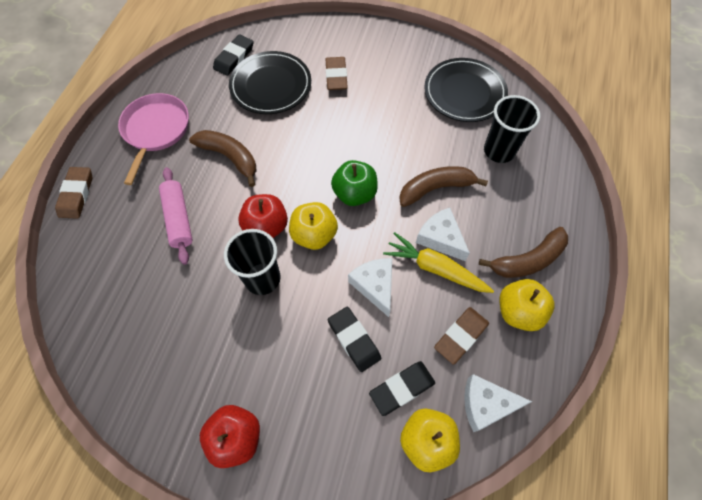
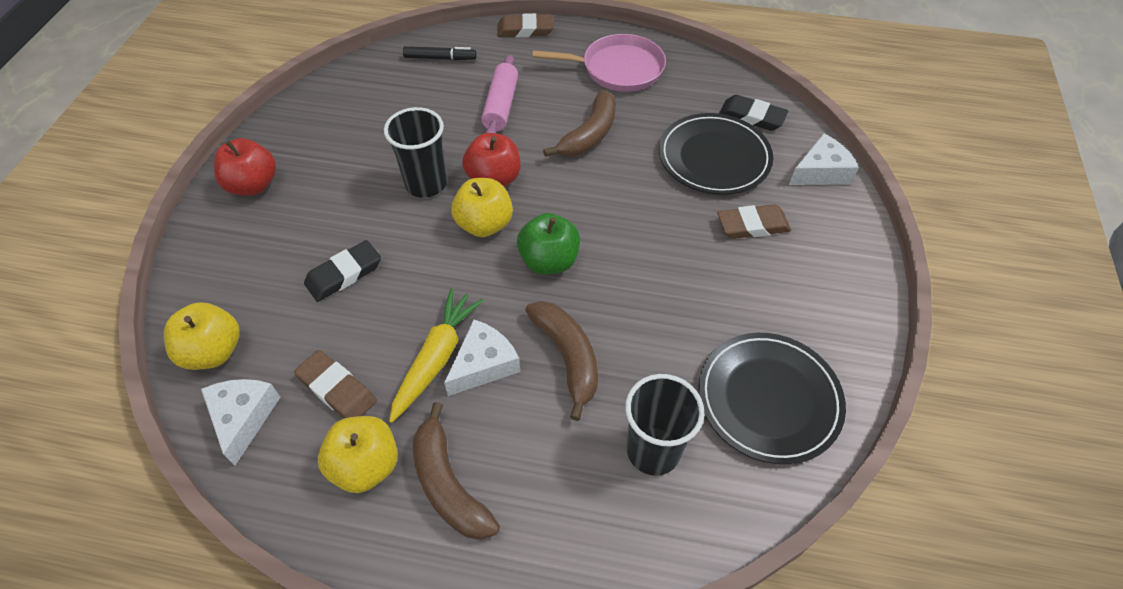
camera: 85 degrees right, 10 degrees down
pink rolling pin [159,167,193,265] -> pink rolling pin turned 60 degrees counterclockwise [481,55,518,133]
white cheese [348,258,392,317] -> white cheese moved to [789,134,859,185]
black eraser [369,361,435,416] -> none
none -> black marker [403,46,477,60]

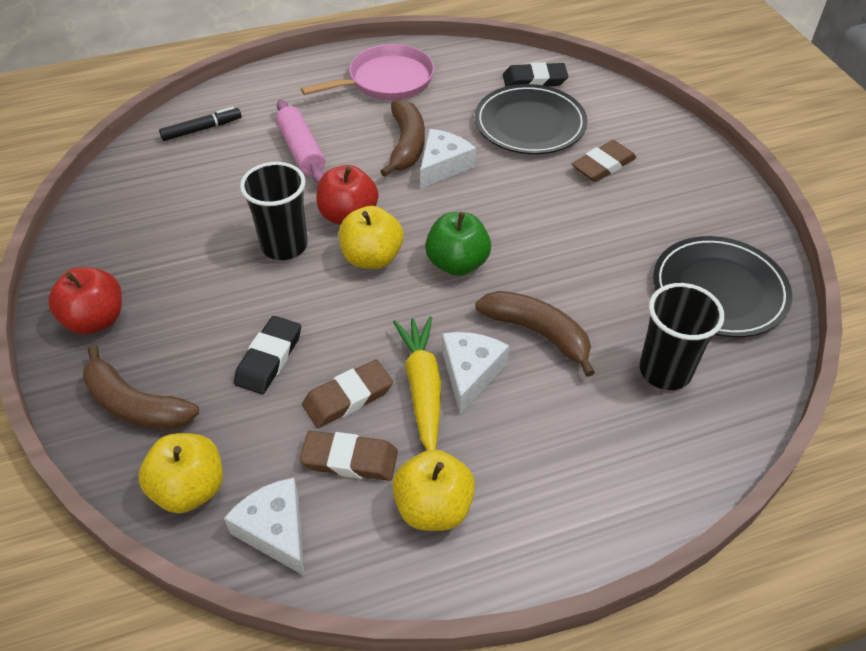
camera: 30 degrees left, 5 degrees down
brown banana [413,402,500,540] -> brown banana moved to [83,345,199,430]
brown eraser [497,13,554,37] -> brown eraser moved to [302,359,393,428]
white cheese [789,134,859,185] -> white cheese moved to [420,129,476,188]

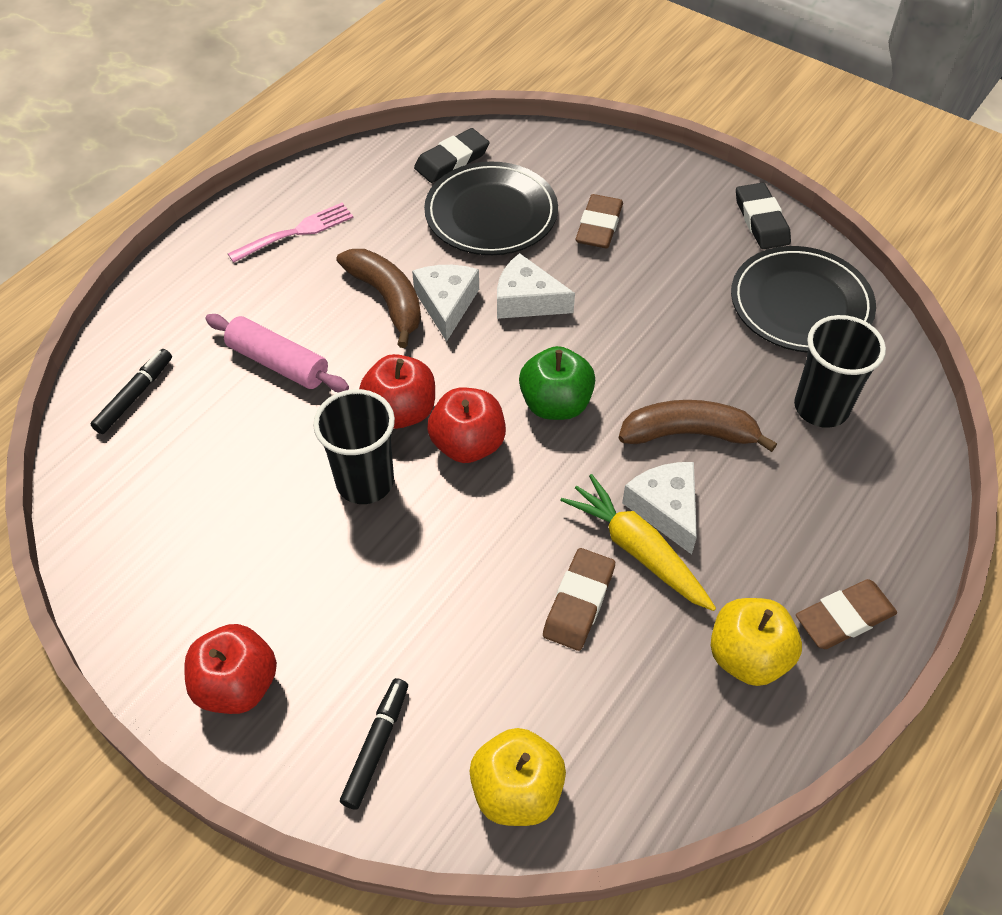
camera: 35 degrees left, 5 degrees up
brown banana [83,345,199,430] -> black marker [340,678,408,810]
white cheese [224,478,304,576] -> white cheese moved to [497,253,575,319]
black eraser [234,316,301,394] -> black eraser moved to [736,183,791,249]
brown eraser [300,431,398,481] -> brown eraser moved to [796,579,897,649]
pink pan [301,44,434,100] -> pink fork [228,203,354,263]
yellow apple [339,206,404,269] -> red apple [427,387,506,463]

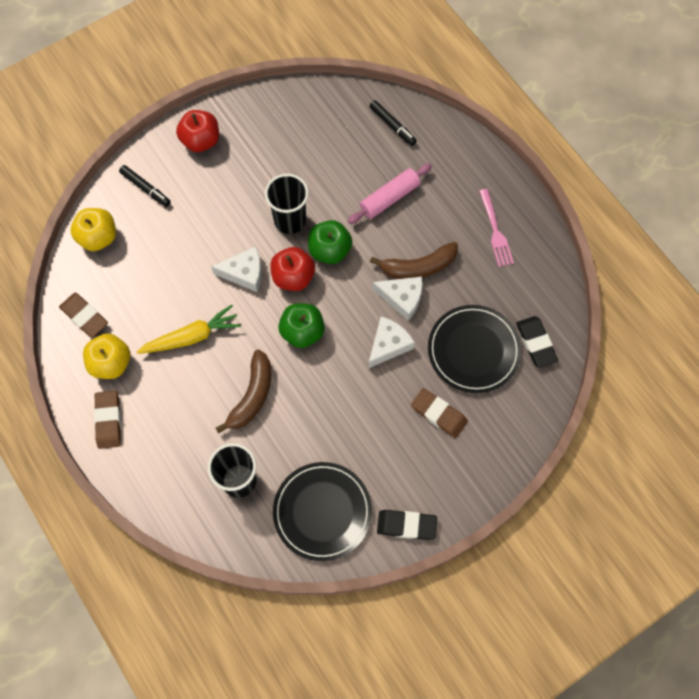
camera: 110 degrees right, 15 degrees up
red apple [359,354,435,429] -> green apple [308,220,352,264]
brown eraser [543,548,615,651] -> brown eraser moved to [59,293,108,338]
white cheese [622,462,697,555] -> white cheese moved to [211,246,262,292]

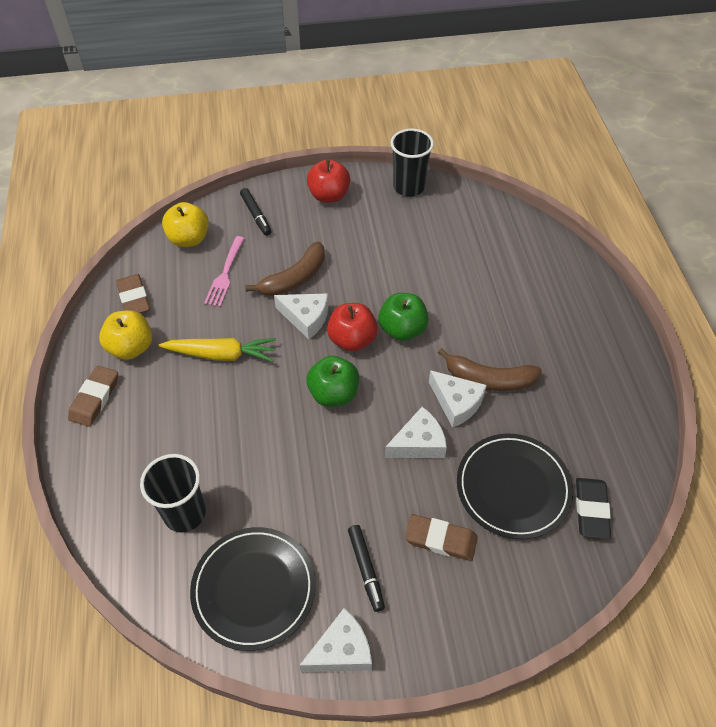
camera: 25 degrees right, 15 degrees down
brown banana [216,350,271,433] -> brown banana moved to [245,241,325,296]
black cup [265,174,309,234] -> black cup moved to [391,128,434,197]
pink rolling pin [348,163,432,224] -> none
black marker [370,100,417,146] -> black marker moved to [348,525,385,612]
black eraser [377,510,437,540] -> white cheese [299,608,372,672]
brown eraser [411,388,468,438] -> brown eraser turned 45 degrees counterclockwise [405,514,478,561]
pink fork [479,189,514,267] -> pink fork moved to [204,236,245,307]

